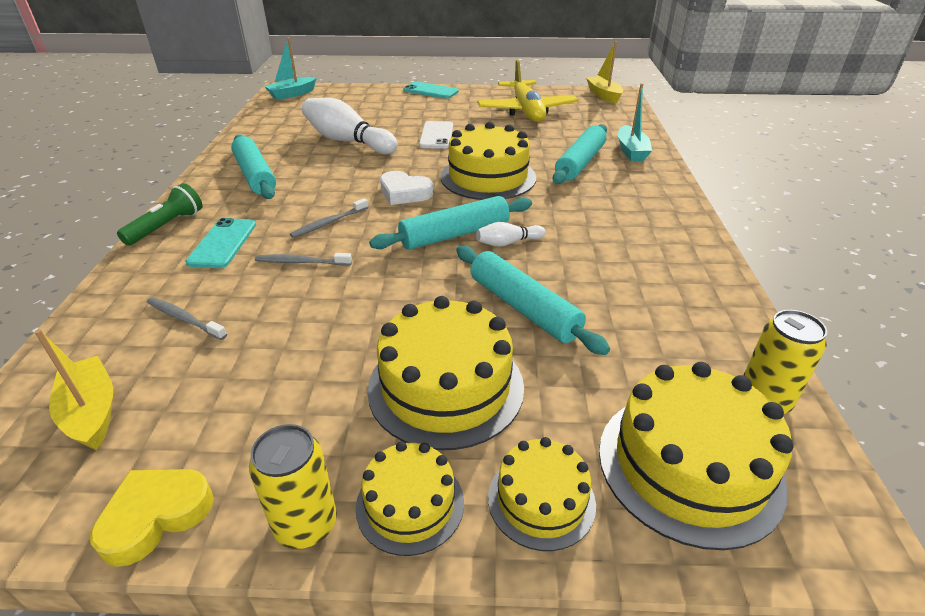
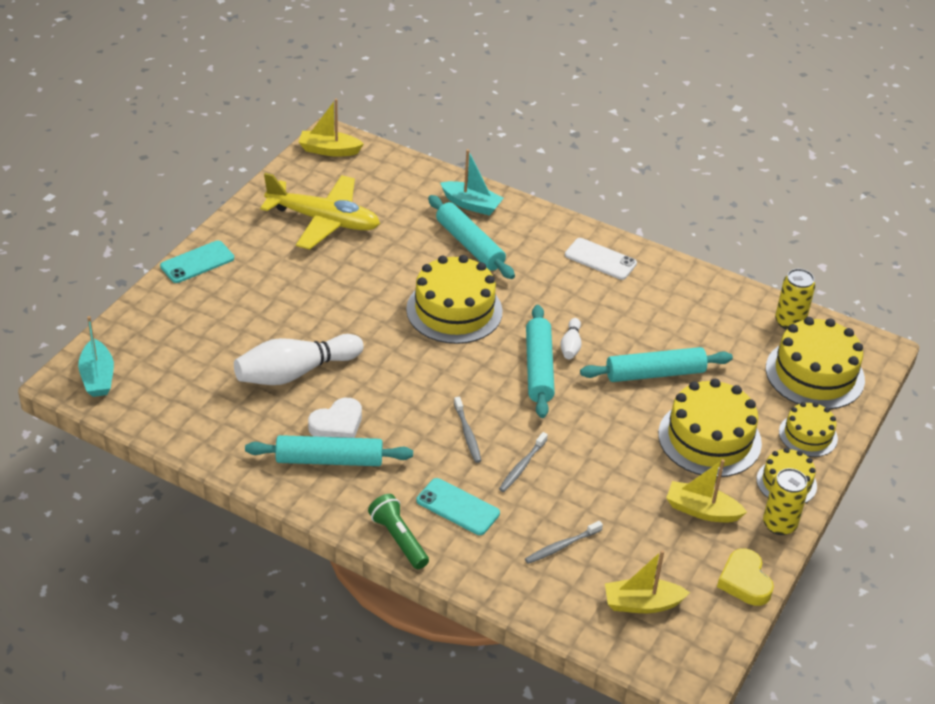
camera: 65 degrees left, 5 degrees up
white heart [380,171,433,205] -> white heart moved to [308,398,362,438]
white phone [419,121,453,149] -> white phone moved to [565,238,637,280]
none -> yellow boat [666,459,747,522]

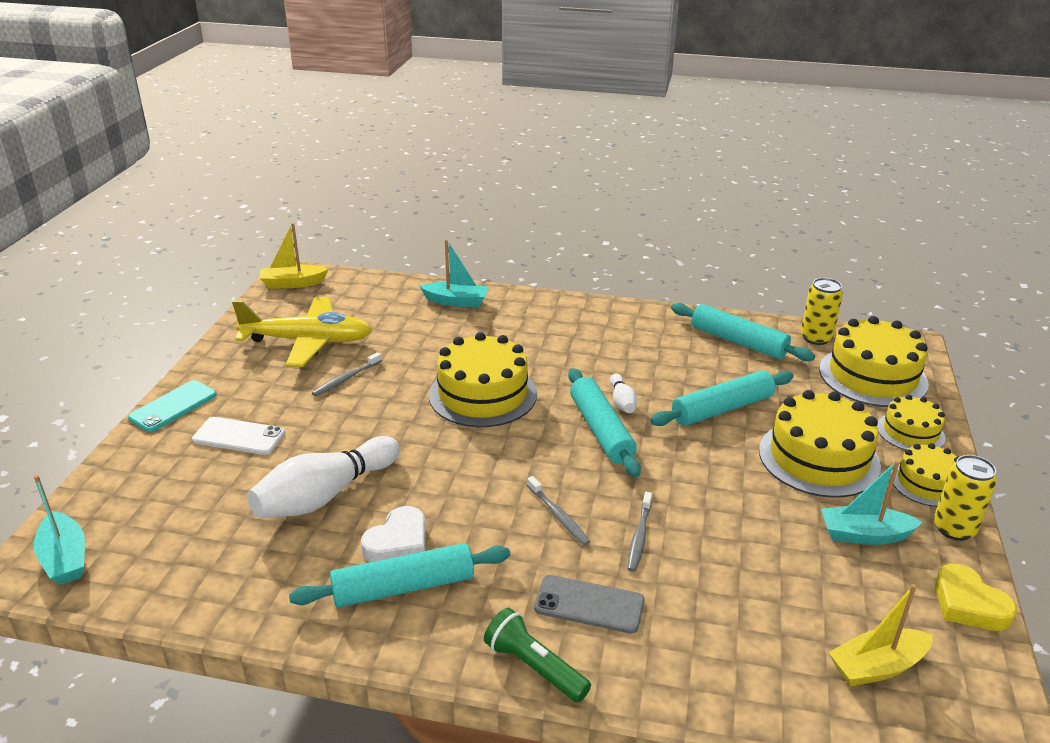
camera: 15 degrees left, 10 degrees down
turquoise phone [416,478,500,535] -> grey phone [534,575,645,634]
turquoise rolling pin [428,195,515,279] -> turquoise rolling pin moved to [671,303,815,361]
grey toothbrush [525,521,603,564] -> grey toothbrush moved to [312,352,382,396]
white phone [565,238,637,280] -> white phone moved to [192,417,285,455]
yellow boat [666,459,747,522] -> turquoise boat [821,461,923,545]

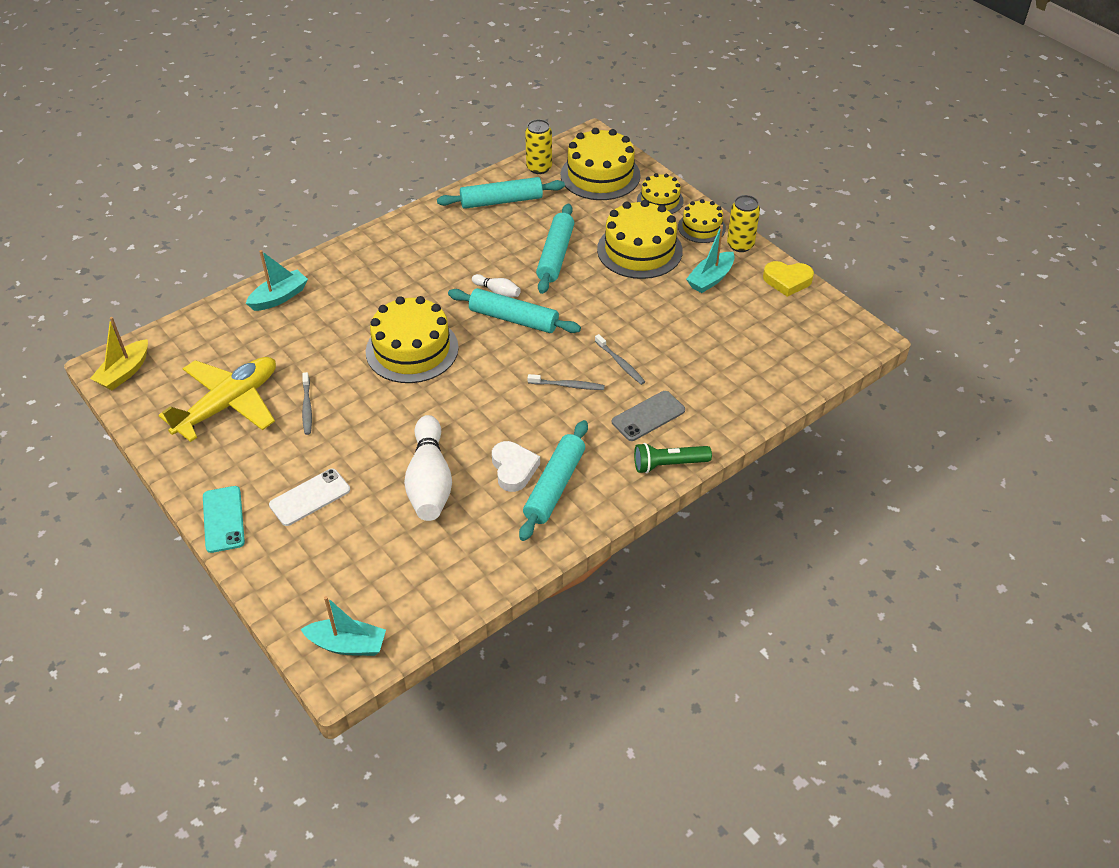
camera: 50 degrees left, 15 degrees up
yellow boat [828,584,933,687] -> none

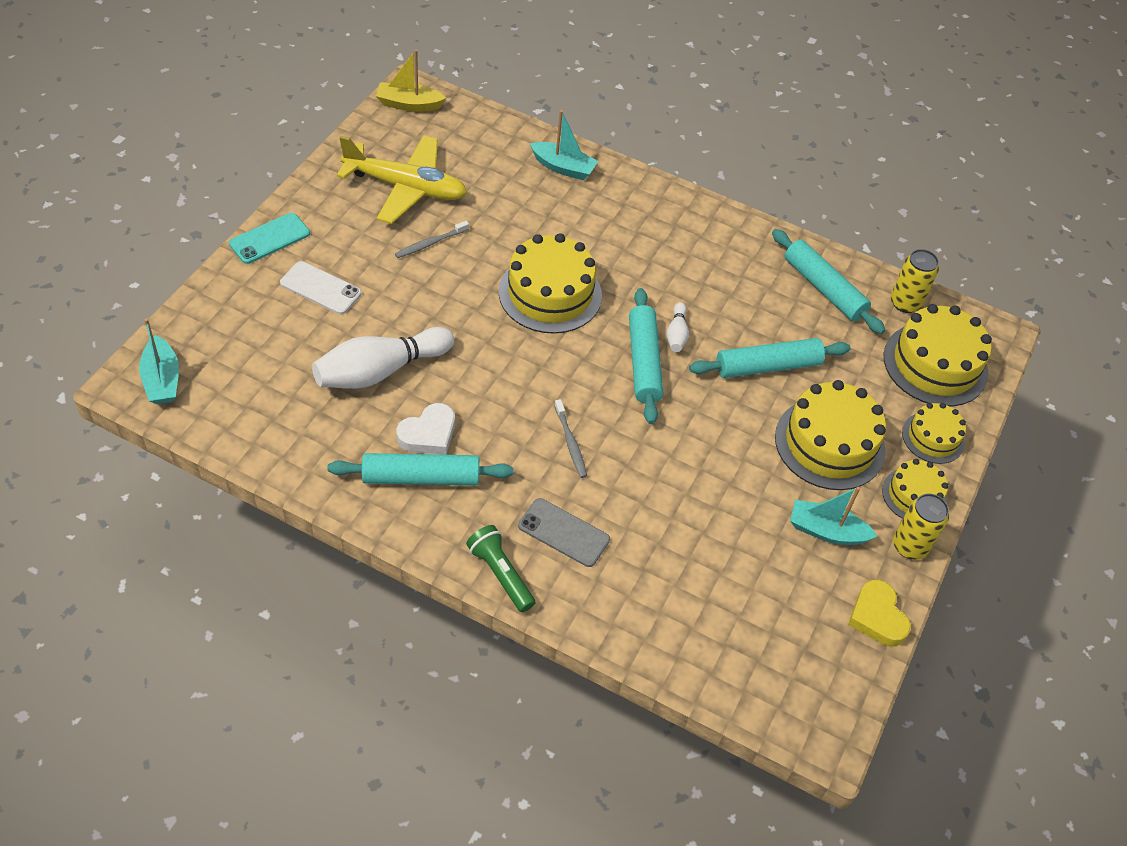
camera: 60 degrees right, 5 degrees up
grey toothbrush [595,334,645,385] -> none

